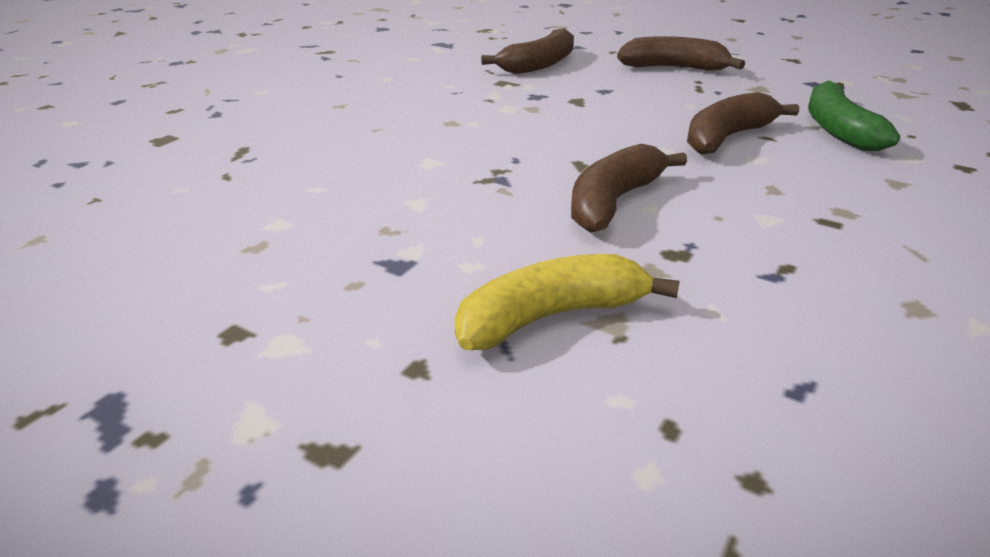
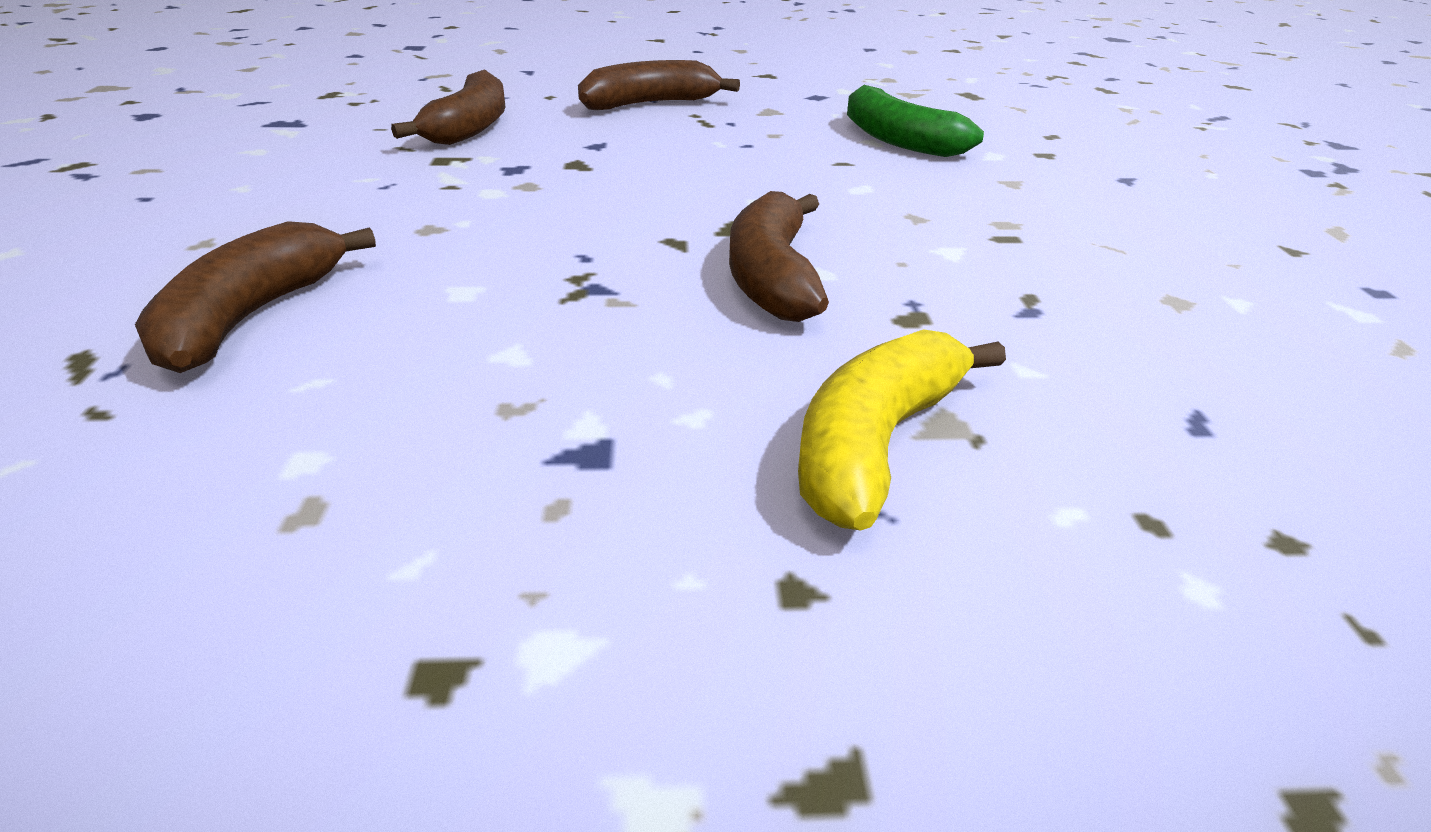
camera: 35 degrees left, 0 degrees up
brown banana [687,92,799,155] -> brown banana moved to [135,221,376,373]

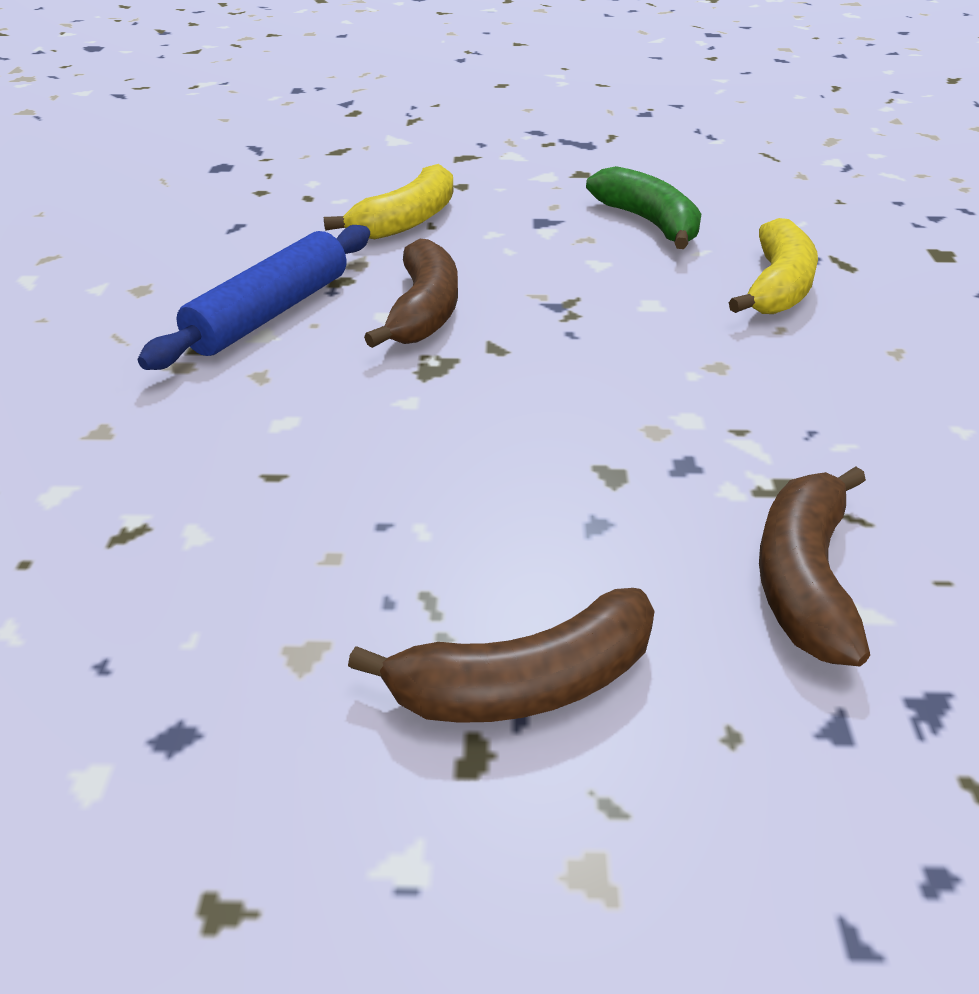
camera: 175 degrees left, 5 degrees up
brown banana [135,221,376,373] -> yellow banana [729,218,818,314]
green banana [847,85,984,157] -> green banana moved to [586,166,701,249]
none -> blue rolling pin [138,225,370,370]

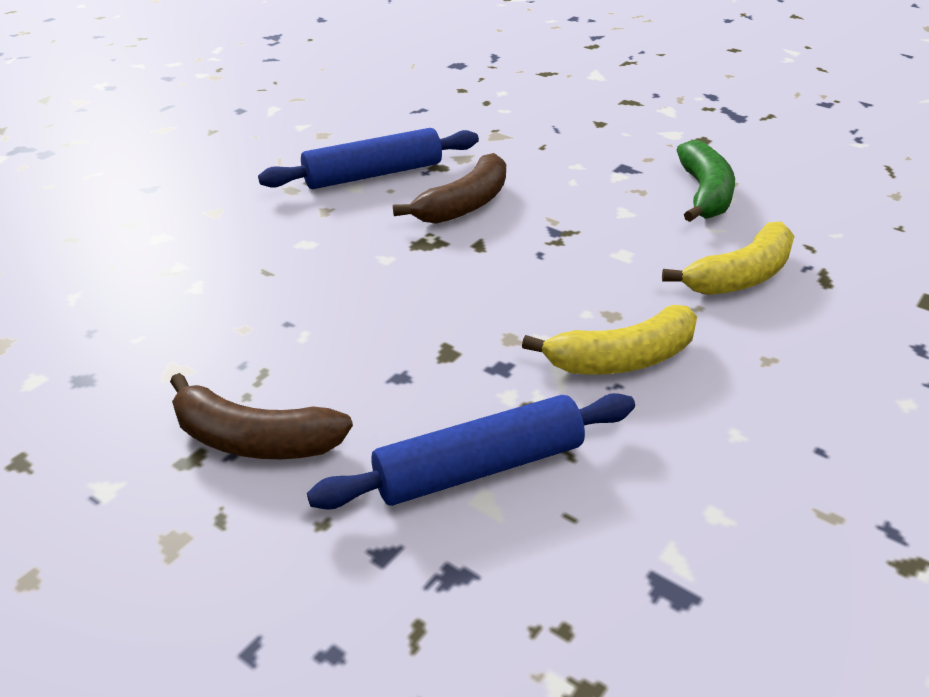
camera: 35 degrees right, 0 degrees up
yellow banana [324,164,453,239] -> yellow banana moved to [522,305,697,375]
brown banana [759,466,870,666] -> blue rolling pin [307,393,635,510]

